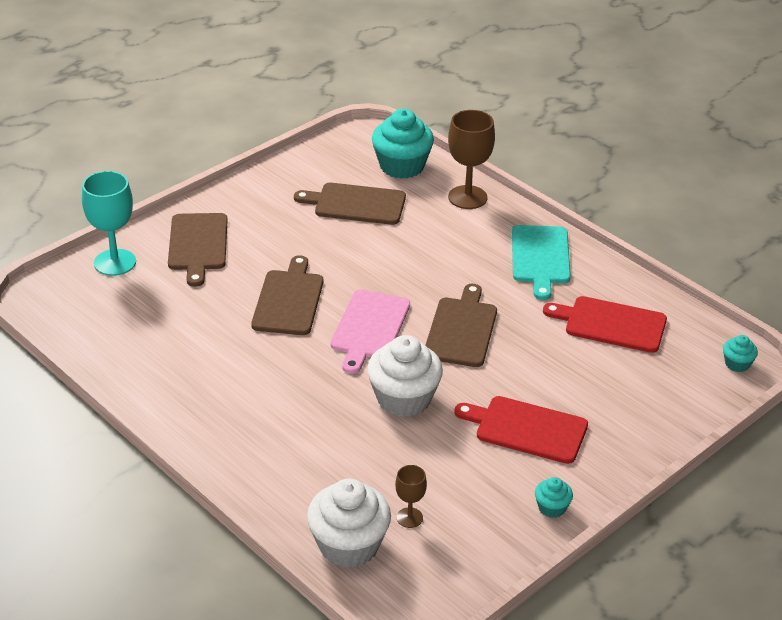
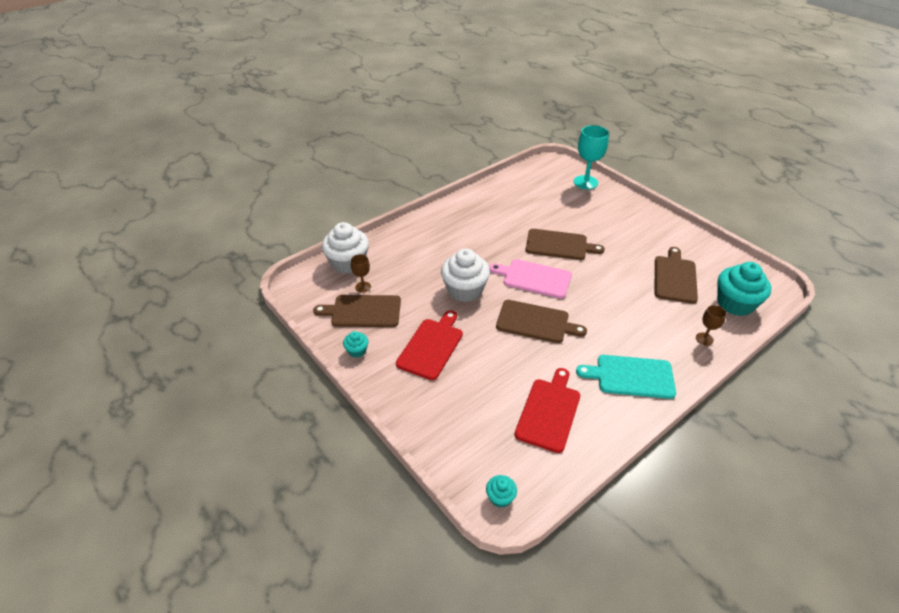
camera: 95 degrees right, 5 degrees up
brown cutting board [168,213,227,287] -> brown cutting board moved to [313,295,401,327]
brown goblet [448,110,495,209] -> brown goblet [696,305,726,346], size x0.53

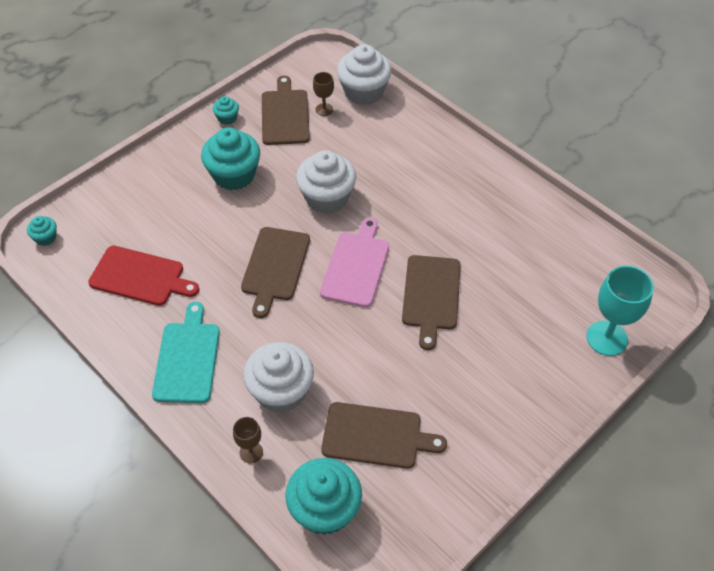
camera: 85 degrees right, 10 degrees up
red cutting board [396,310,463,380] -> turquoise cupcake [201,127,260,190]
none -> white cupcake [243,342,314,413]

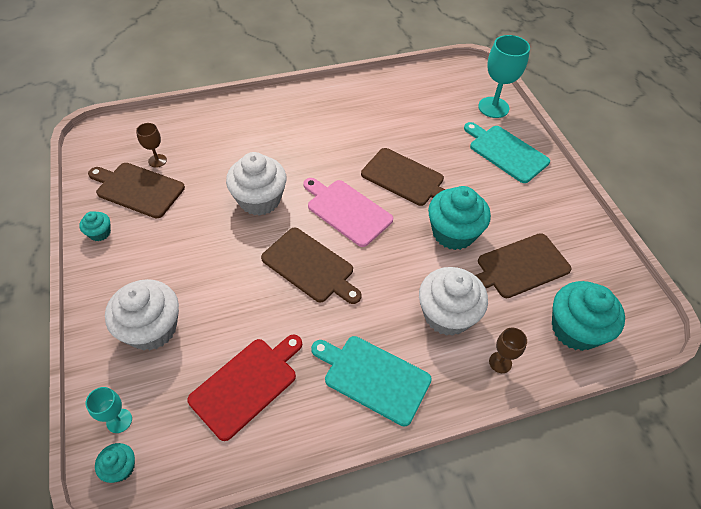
camera: 65 degrees left, 0 degrees up
turquoise cupcake [201,127,260,190] -> turquoise cupcake moved to [428,186,491,250]
brown cutting board [321,402,447,469] -> brown cutting board turned 150 degrees counterclockwise [475,233,572,298]
white cupcake [337,44,392,105] -> white cupcake moved to [105,279,179,350]
none -> turquoise goblet [86,387,132,433]
none -> turquoise cutting board [464,122,550,183]

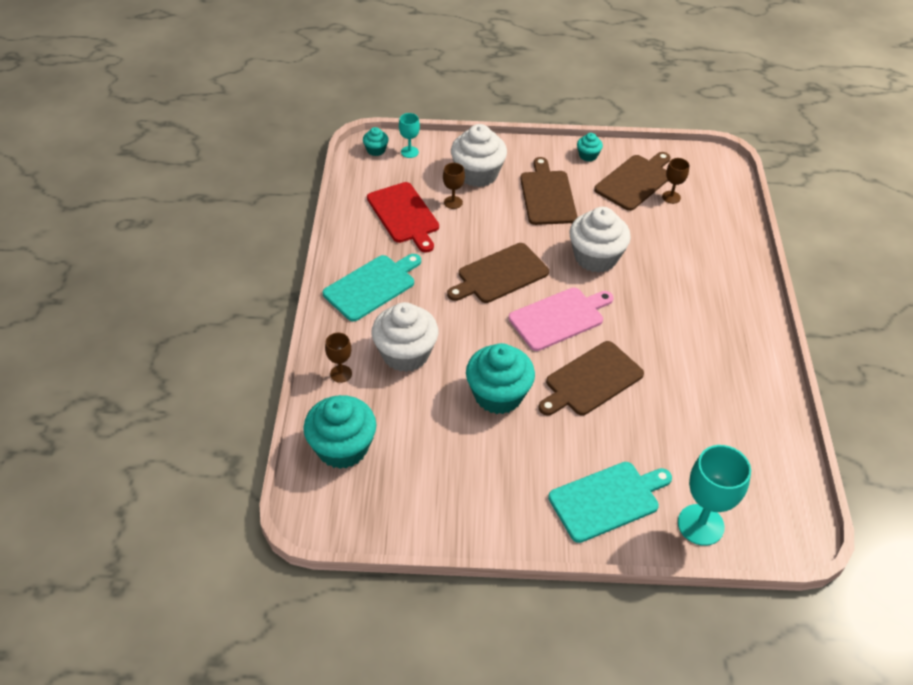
camera: 110 degrees right, 5 degrees down
brown cutting board [475,233,572,298] -> brown cutting board moved to [520,157,577,225]
none -> brown goblet [443,163,465,209]

